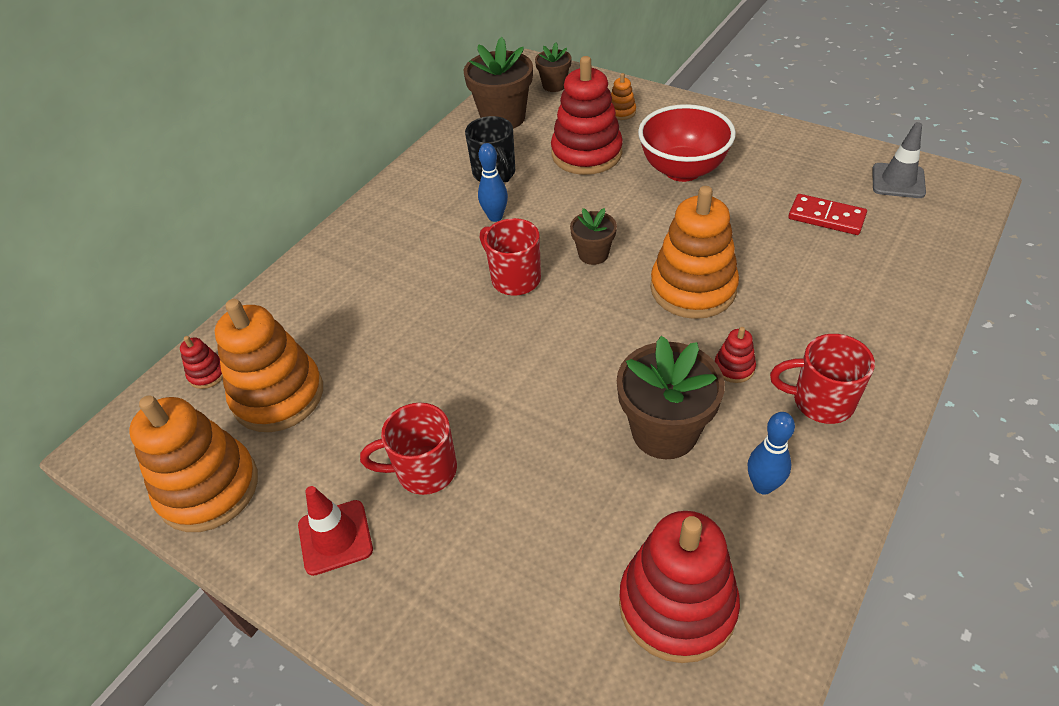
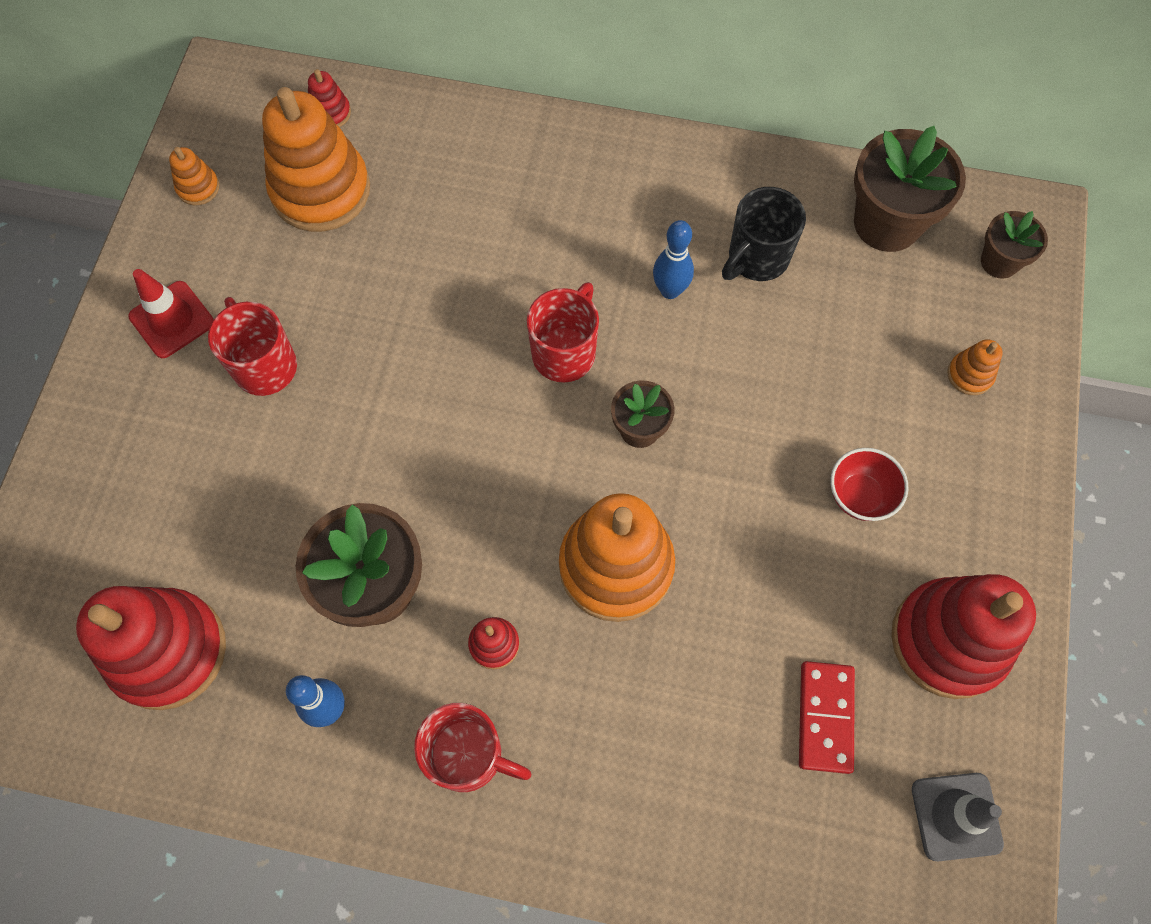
camera: 65 degrees right, 20 degrees up
orange stacking toy [129,395,258,532] -> orange stacking toy [169,147,219,206], size x0.43
red stacking toy [551,56,623,175] -> red stacking toy moved to [891,574,1036,699]
red bowl [638,104,736,182] -> red bowl [831,448,909,521], size x0.54
red mug [770,334,875,424] -> red mug turned 120 degrees clockwise [414,703,532,792]

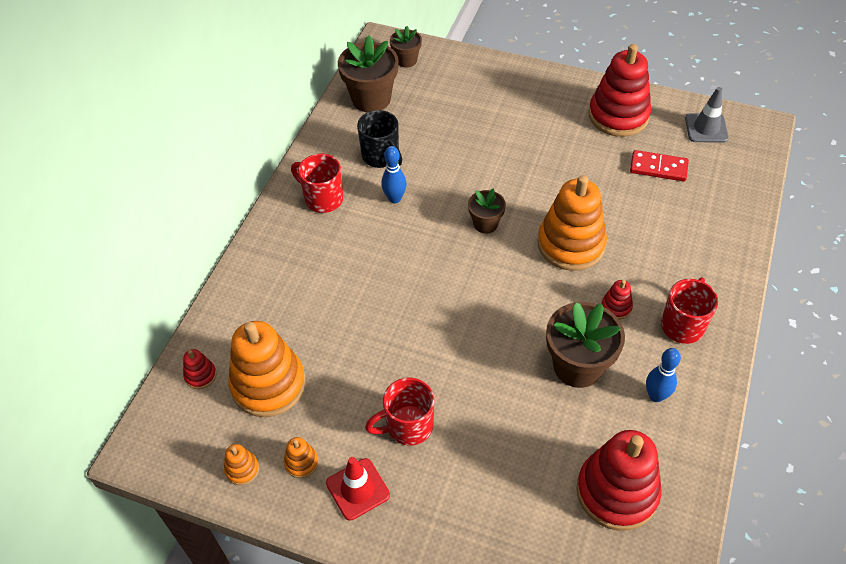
camera: 80 degrees left, 15 degrees down
red mug [527,282,599,383] -> red mug moved to [291,154,344,213]
red bowl [831,448,909,521] -> none
orange stacking toy [947,339,1003,395] -> orange stacking toy moved to [284,437,319,478]

